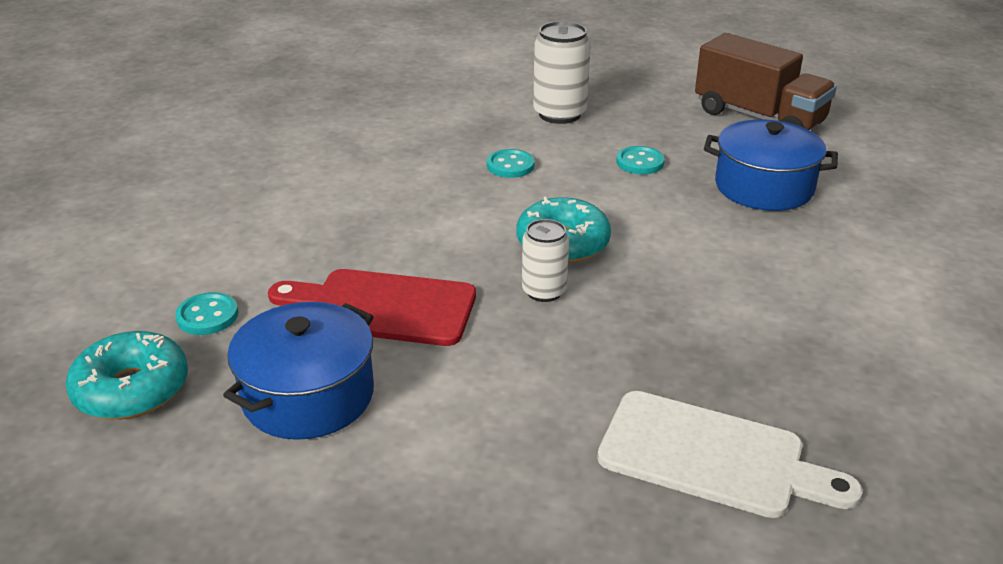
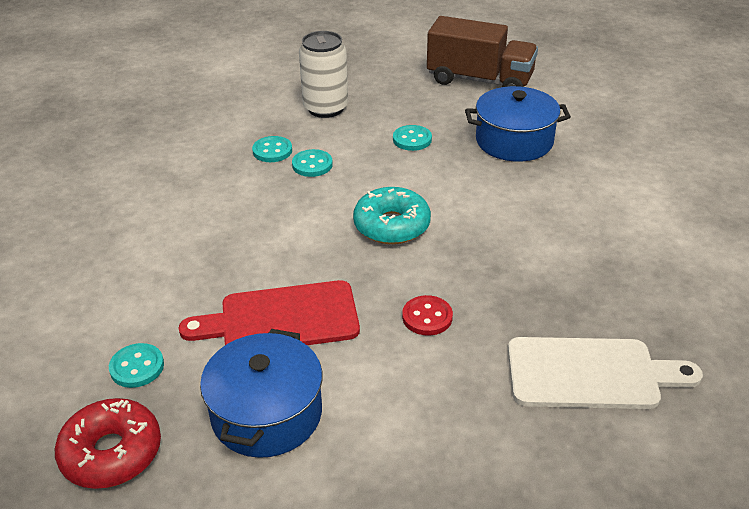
camera: 20 degrees left, 5 degrees up
turquoise donut [66,331,188,420] -> red donut [55,398,161,489]
white can [522,219,569,302] -> none
none -> turquoise button [252,136,292,162]
none -> red button [402,295,453,336]

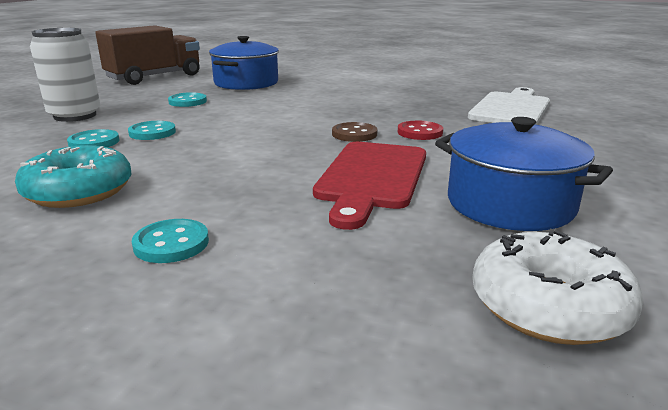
camera: 65 degrees left, 15 degrees down
red donut [55,398,161,489] -> white donut [472,229,644,345]
turquoise button [109,343,164,388] -> turquoise button moved to [132,219,209,263]
turquoise donut [353,187,431,244] -> turquoise donut moved to [15,145,131,208]
none -> brown button [332,122,377,142]

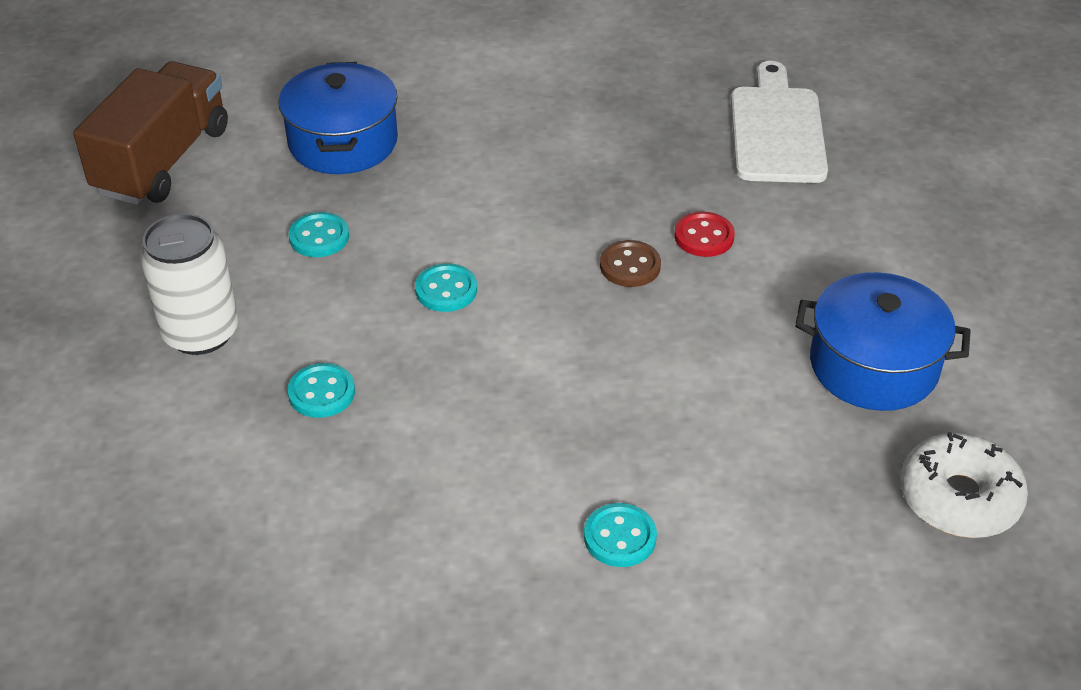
camera: 25 degrees left, 20 degrees up
turquoise donut [15,145,131,208] -> none
turquoise button [128,121,176,140] -> turquoise button moved to [415,263,477,312]
red cutting board [313,142,426,230] -> none

